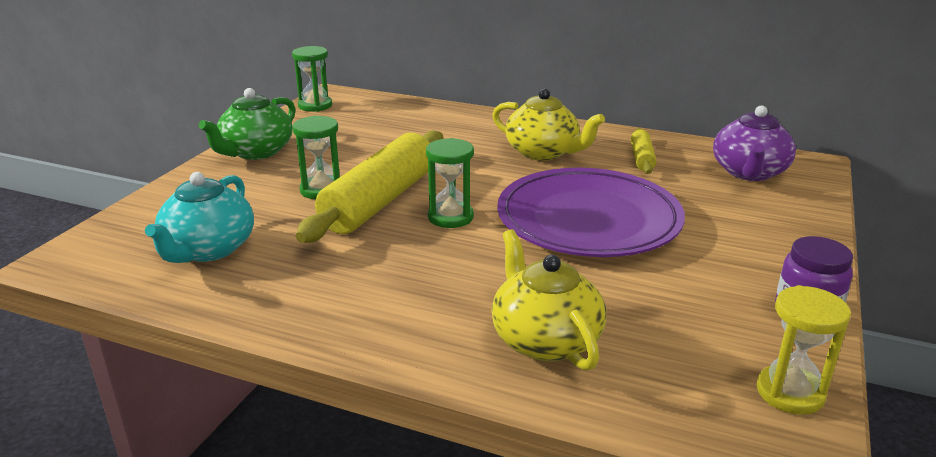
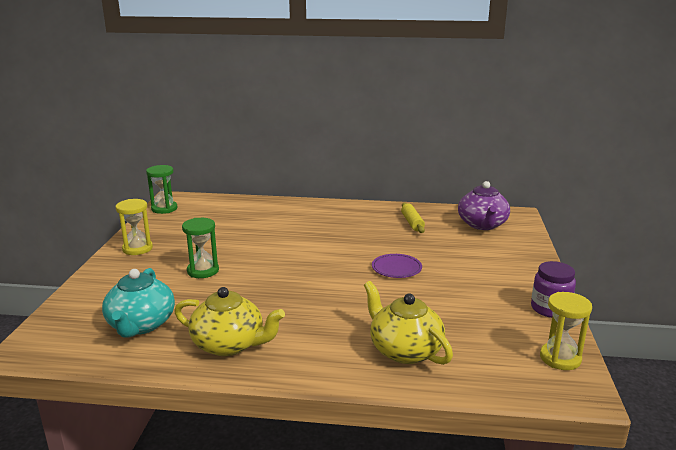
camera: 15 degrees left, 5 degrees down
green teapot [199,88,295,160] -> yellow hourglass [116,199,153,255]
yellow rolling pin [296,131,443,243] -> none
green hourglass [426,138,474,228] -> none
yellow teapot [492,89,605,161] -> yellow teapot moved to [174,287,285,356]
purple plate [497,168,685,257] -> purple plate [372,254,422,278], size x0.41

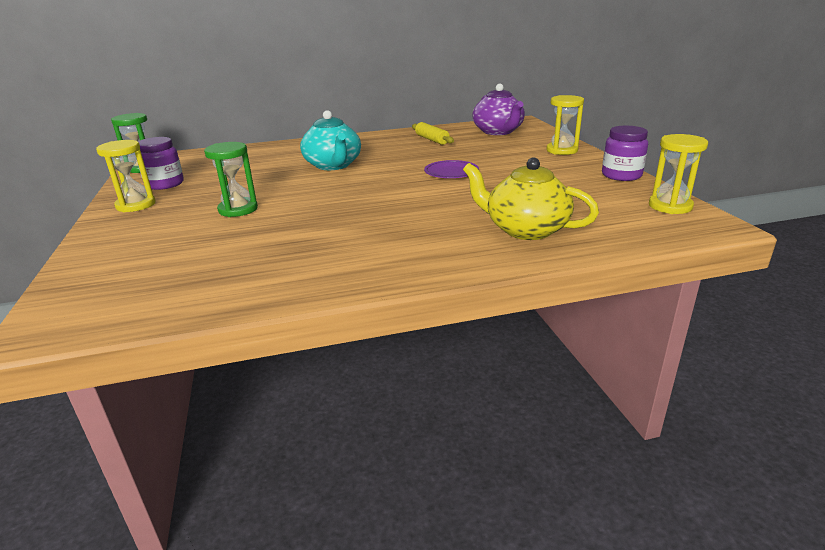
camera: 20 degrees left, 5 degrees up
turquoise teapot [102,268,175,337] -> turquoise teapot moved to [300,110,361,170]
yellow teapot [174,287,285,356] -> none
none -> purple jar [138,137,184,190]
none -> yellow hourglass [546,95,584,155]

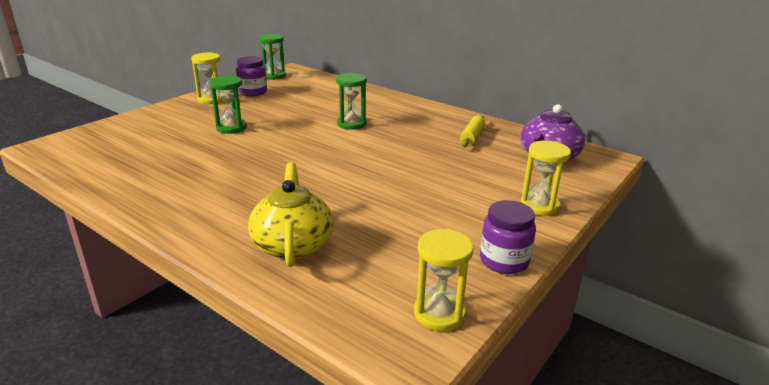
camera: 50 degrees right, 0 degrees up
turquoise teapot [300,110,361,170] -> green hourglass [336,73,367,130]
purple plate [424,160,479,178] -> none

